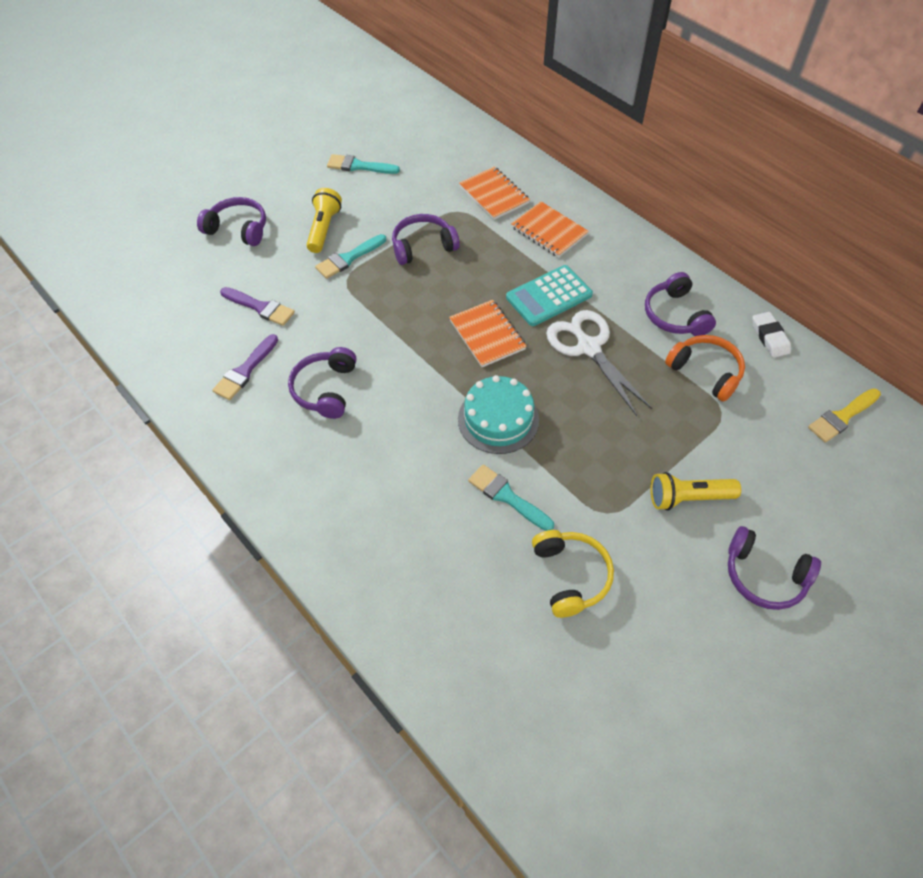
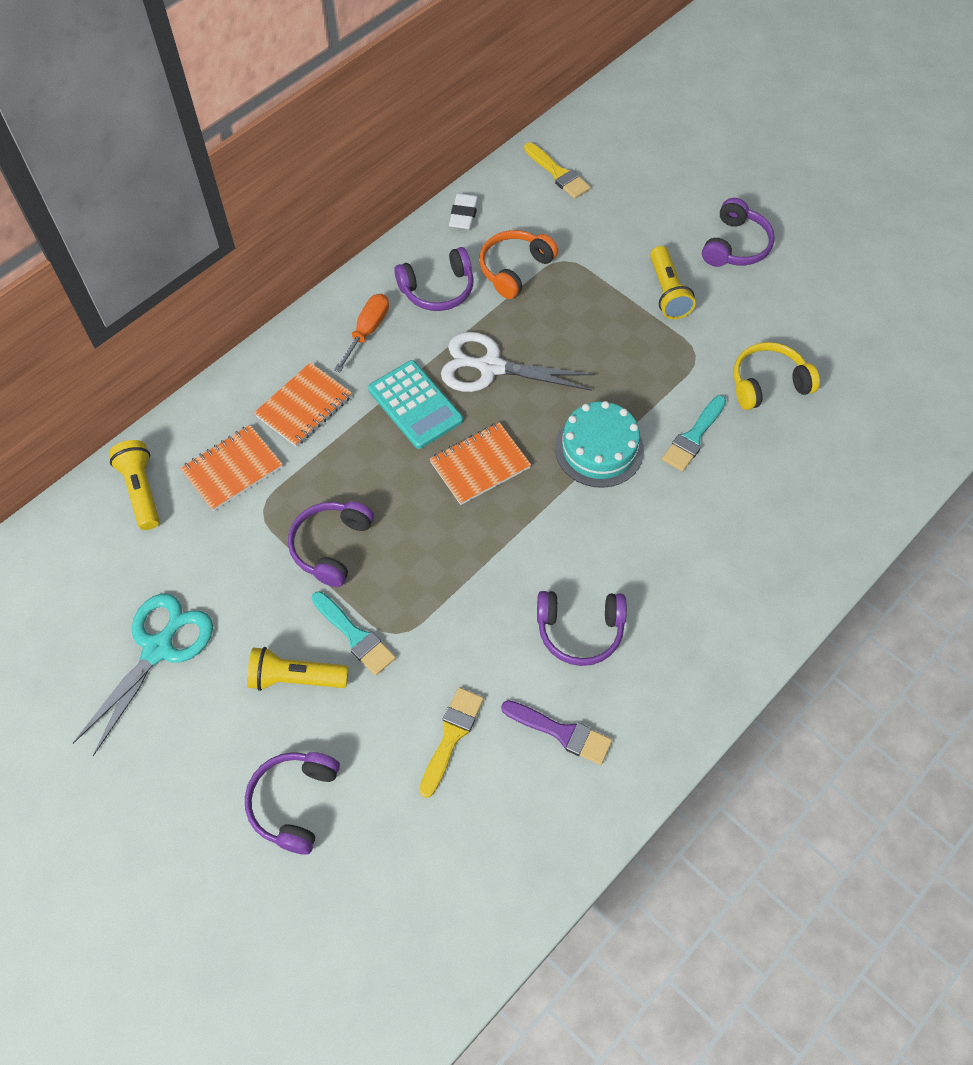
camera: 95 degrees left, 5 degrees up
purple brush [220,287,295,326] -> yellow brush [419,687,484,798]
turquoise brush [327,154,400,174] -> turquoise scissors [72,593,213,756]
purple headphones [392,214,460,265] -> purple headphones turned 45 degrees clockwise [288,501,374,587]
white scissors [546,310,653,416] -> white scissors turned 45 degrees clockwise [441,332,595,392]
white eraser [752,312,791,358] -> white eraser turned 60 degrees counterclockwise [449,193,479,230]
none -> yellow flashlight [109,440,159,530]
none -> orange screwdriver [334,294,389,373]

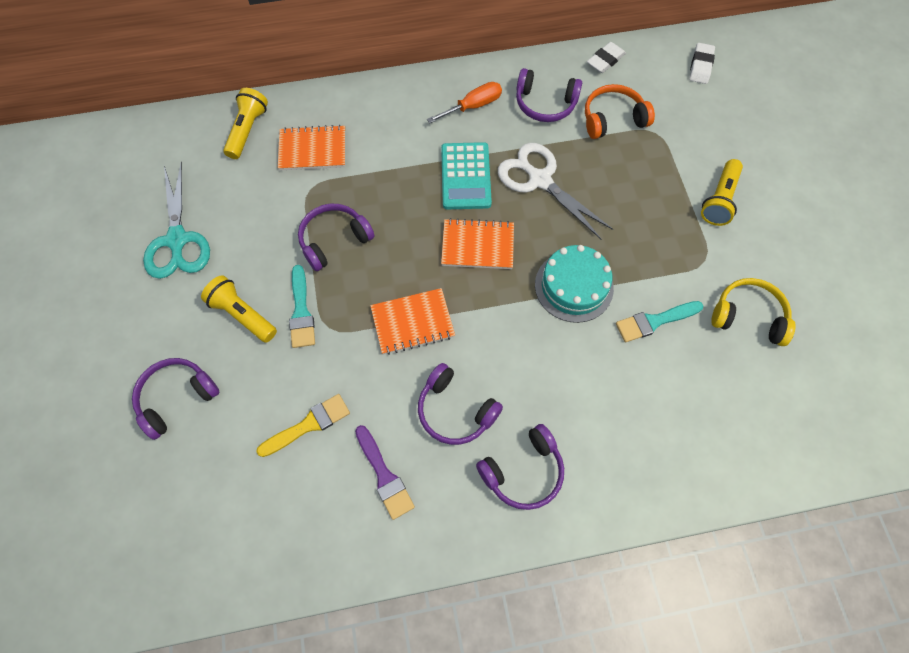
camera: 35 degrees right, 5 degrees up
turquoise scissors [72,593,213,756] -> turquoise scissors turned 105 degrees clockwise [143,162,210,279]
orange notebook [254,362,352,447] -> orange notebook moved to [370,288,455,355]
yellow brush [524,142,591,199] -> white eraser [689,43,715,84]
purple headphones [702,198,775,267] -> purple headphones moved to [476,424,564,510]

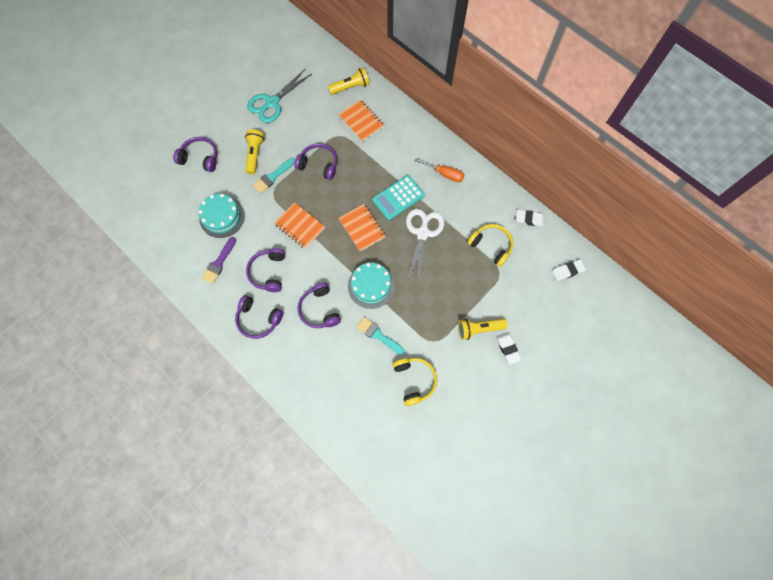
camera: 55 degrees right, 5 degrees up
yellow brush [256,394,350,457] -> turquoise cake [199,193,245,238]
purple headphones [516,68,582,122] -> purple headphones moved to [297,283,341,328]
orange headphones [585,84,655,139] -> yellow headphones [467,224,513,267]
none -> white eraser [496,332,521,364]

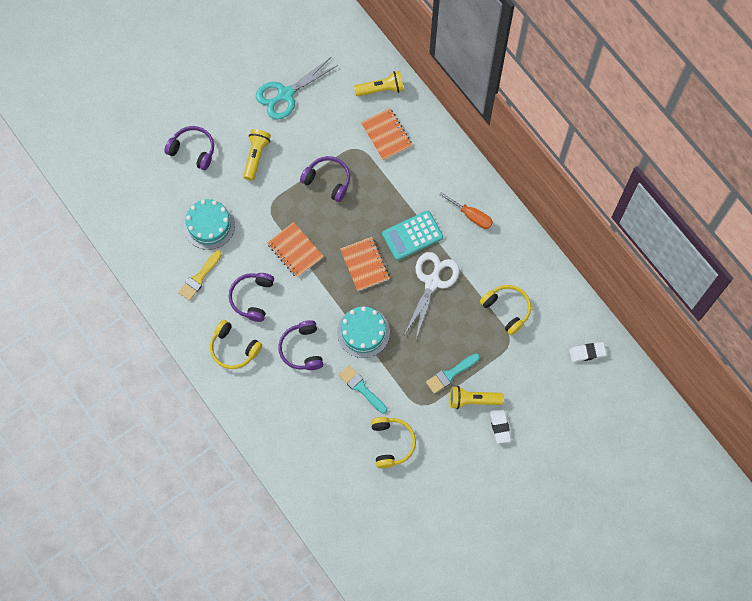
camera: 10 degrees right, 0 degrees up
purple brush [202,237,236,284] -> yellow brush [178,251,222,301]
purple headphones [235,295,283,339] -> yellow headphones [210,320,262,369]
turquoise brush [253,158,295,193] -> turquoise brush moved to [426,353,480,394]
white eraser [516,210,545,227] -> none

